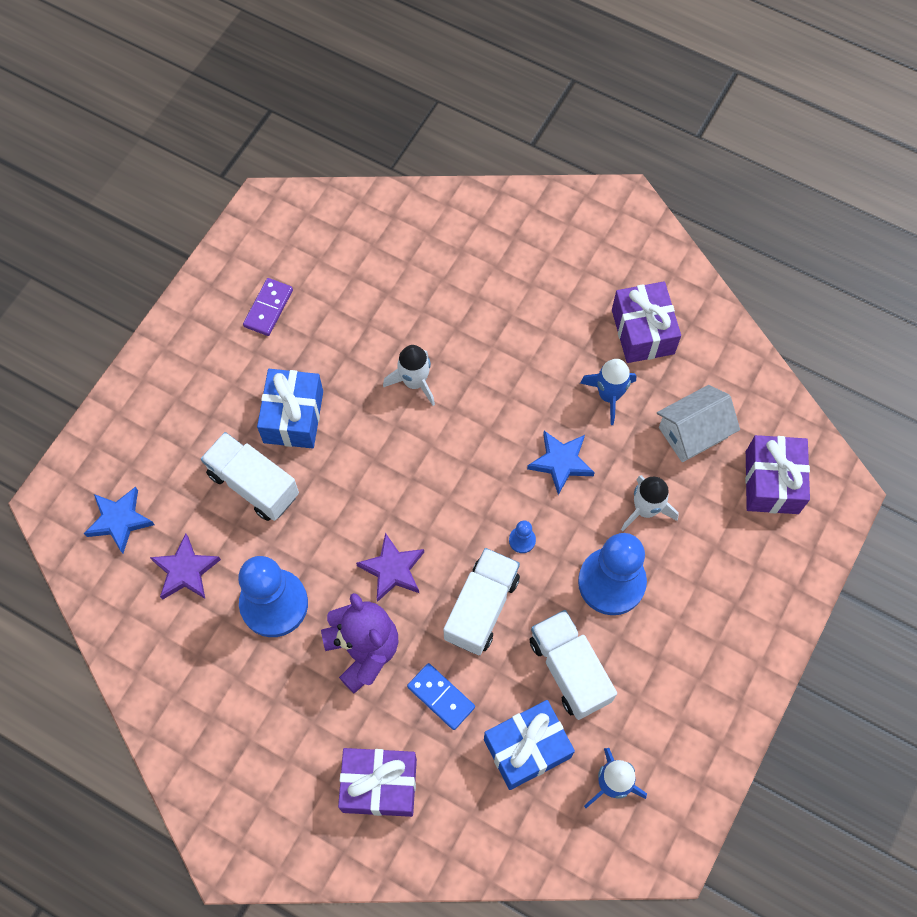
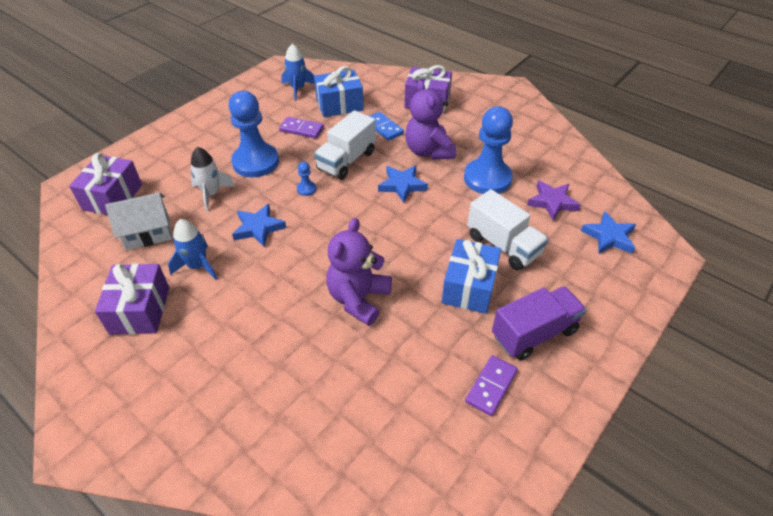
camera: 170 degrees left, 20 degrees down
purple star [356,533,424,602] -> blue star [378,165,428,203]
white rocket [383,345,435,406] -> purple teddy bear [326,218,392,326]
white truck [529,610,617,720] -> purple domino [279,117,324,139]
none -> purple truck [492,286,587,361]

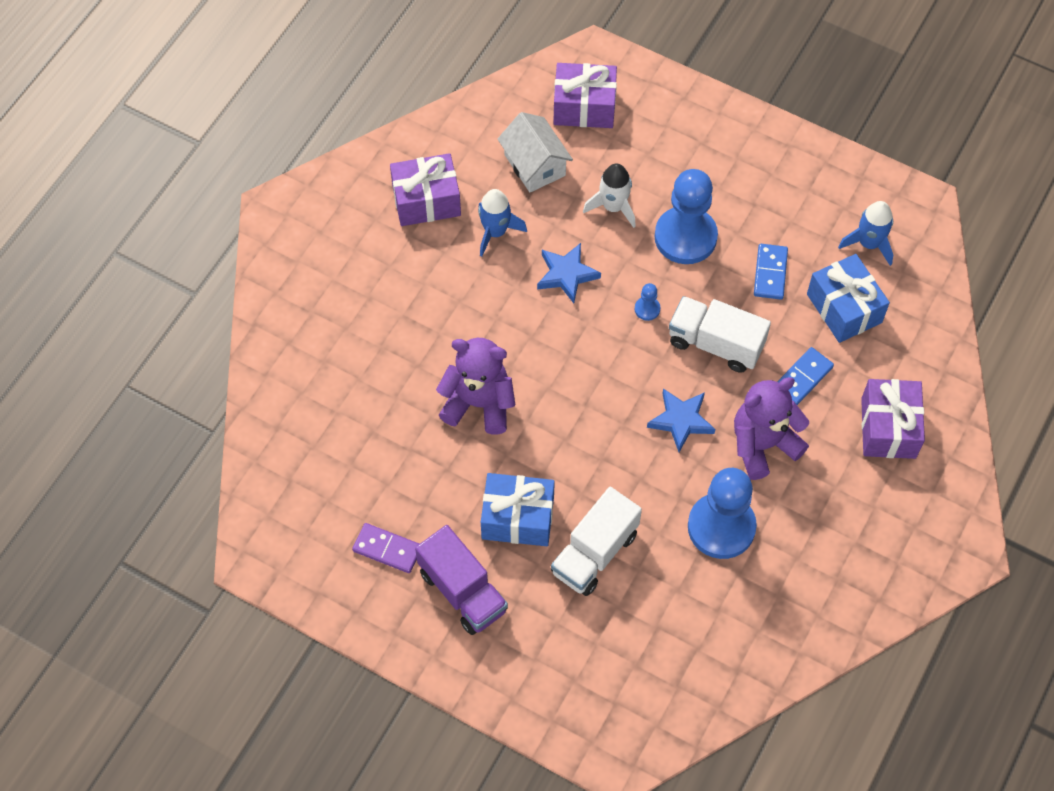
camera: 80 degrees right, 15 degrees up
purple domino [279,117,324,139] -> blue domino [754,244,788,300]
purple star [527,181,581,221] -> none
blue star [581,211,636,254] -> none

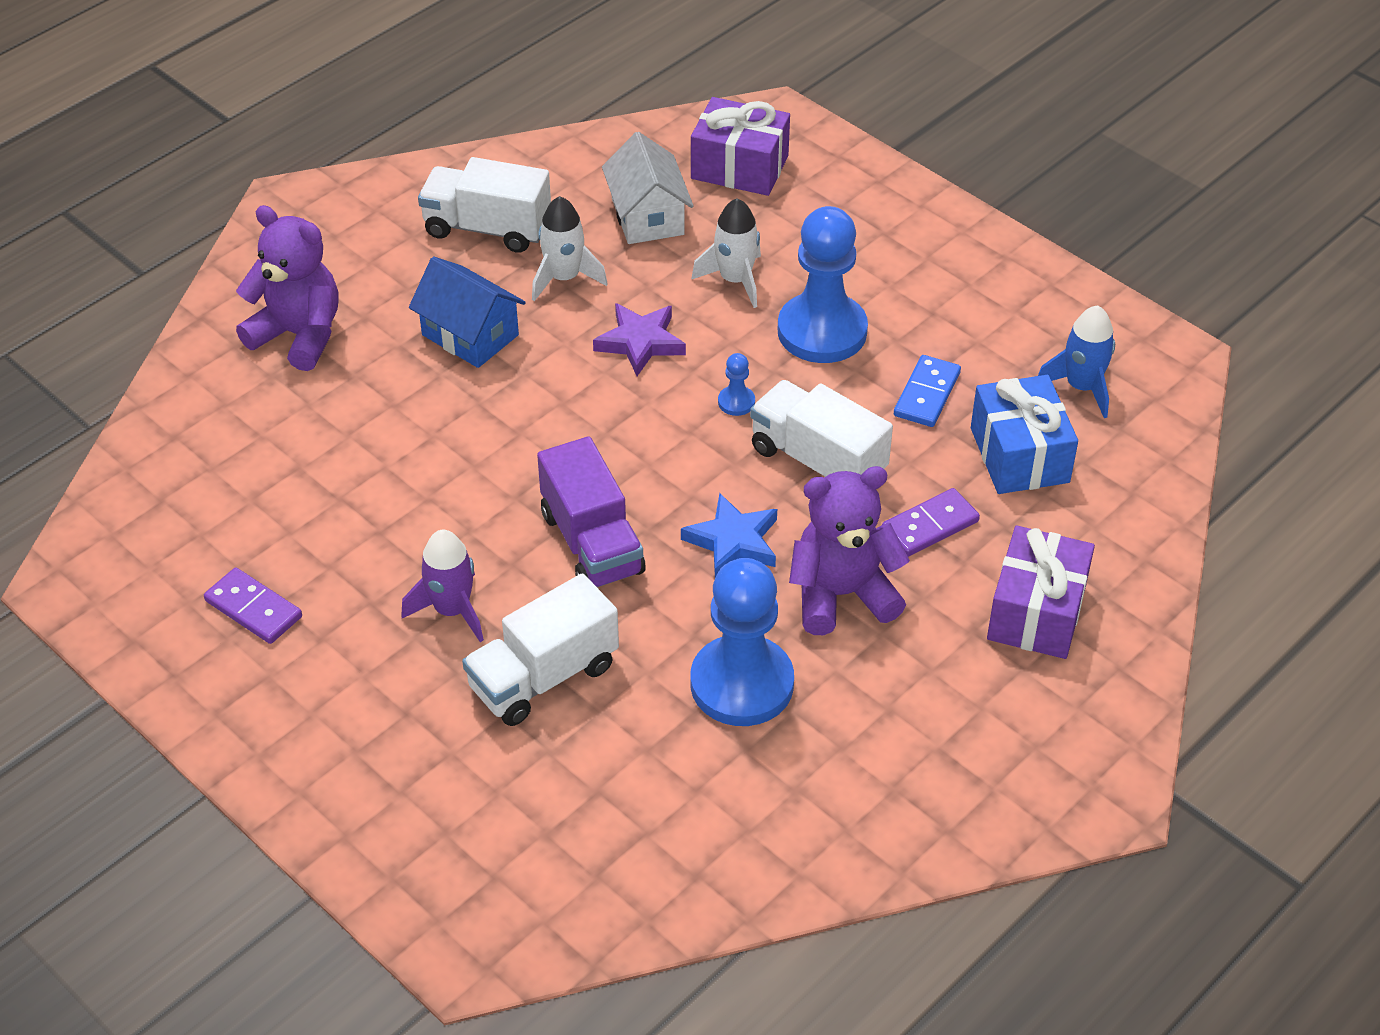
camera: 15 degrees right, 15 degrees down
purple gift [390,153,461,226] -> white truck [418,157,551,253]
purple truck [415,525,508,635] -> purple truck moved to [537,436,646,587]
purple teddy bear [436,338,515,435] -> purple teddy bear moved to [236,205,339,371]
blue rocket [478,189,527,256] -> white rocket [532,196,608,301]
blue gift [481,473,555,546] -> purple rocket [401,530,484,642]
blue star [537,243,601,303] -> purple star [593,303,686,376]
blue domino [777,347,834,405] -> purple domino [882,488,980,557]
none -> blue house [409,257,526,368]

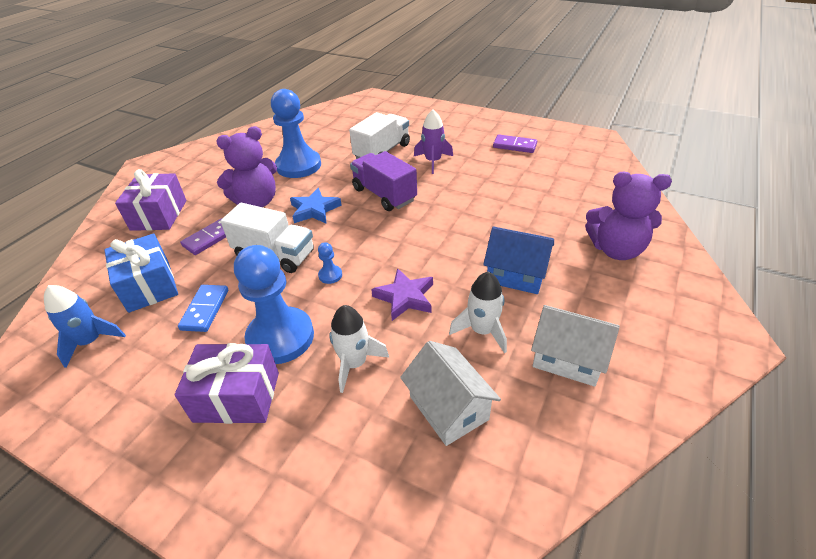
camera: 165 degrees right, 5 degrees down
white truck [418,157,551,253] -> white house [531,305,620,387]
purple gift [691,97,790,196] -> purple gift moved to [174,343,279,424]

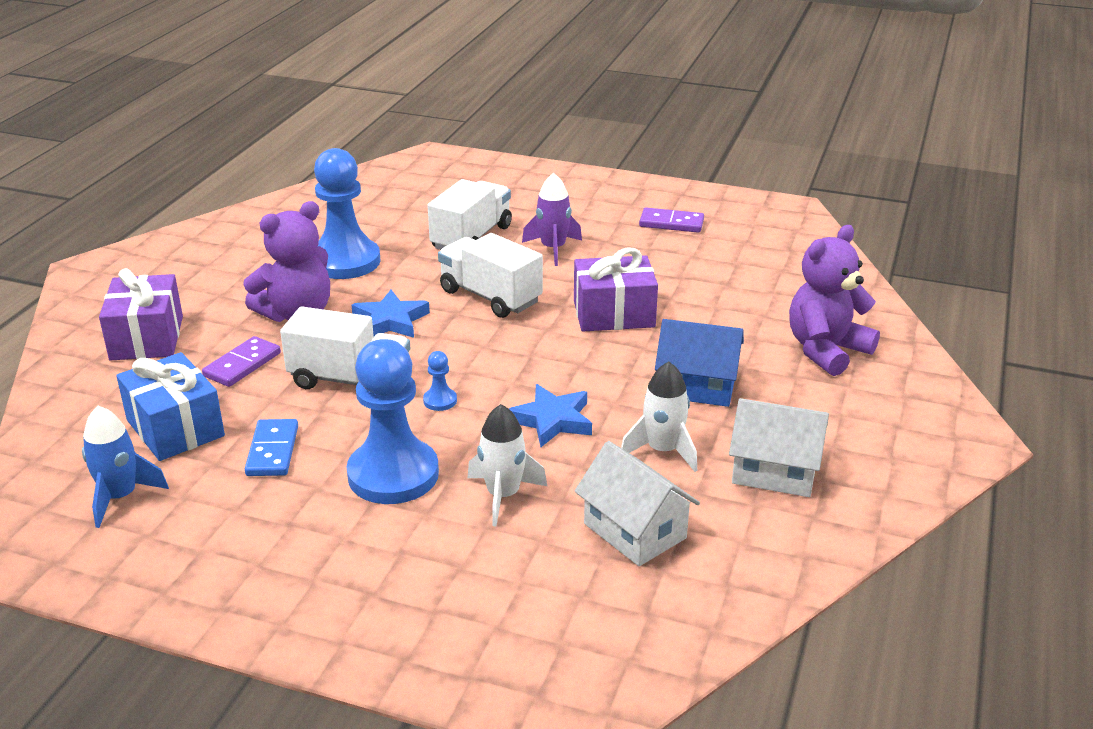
camera: 10 degrees left, 10 degrees down
purple gift [174,343,279,424] -> purple gift moved to [574,248,658,331]
purple truck [350,151,417,211] -> white truck [438,233,543,318]
purple star [371,268,433,321] -> blue star [509,384,592,447]
purple teddy bear [585,172,672,260] -> purple teddy bear turned 135 degrees clockwise [789,225,880,376]

